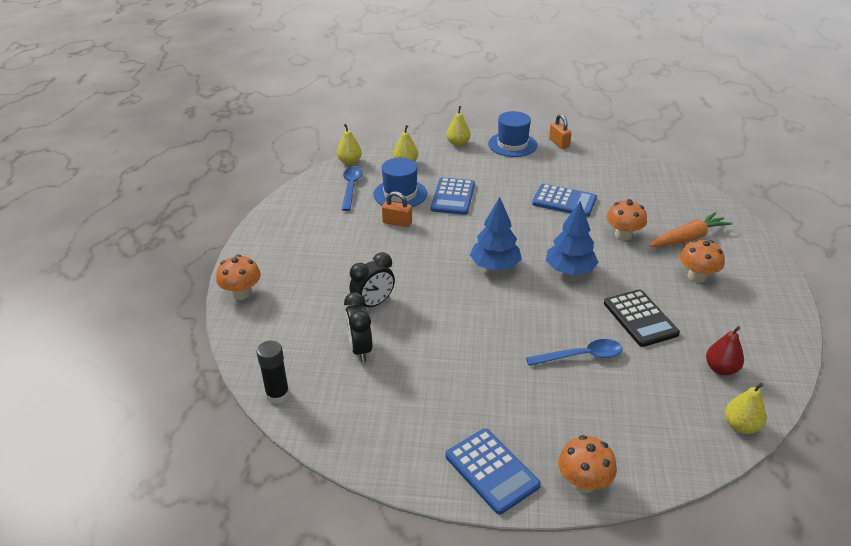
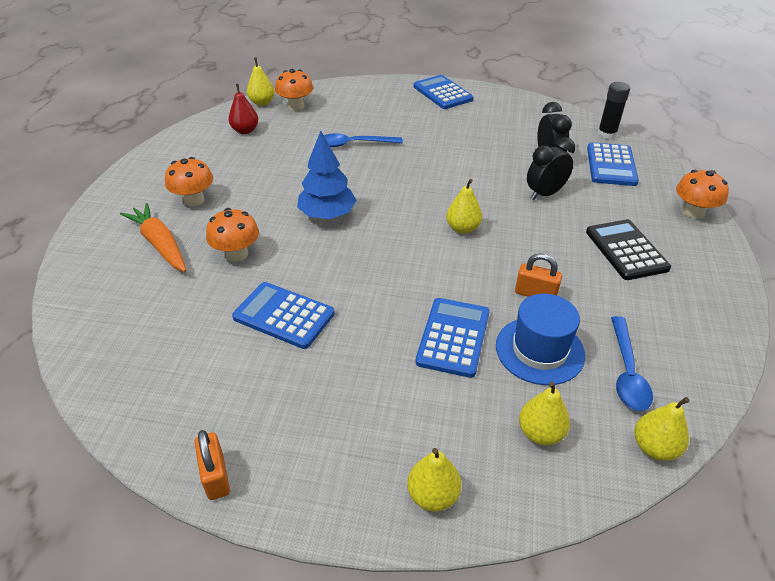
camera: 175 degrees left, 5 degrees up
blue tree [470,197,522,271] -> none
blue hat [488,111,537,157] -> none
orange mushroom [558,435,617,493] -> orange mushroom moved to [275,69,313,110]
black calculator [604,289,680,347] -> black calculator moved to [586,219,671,280]
orange carrot [649,212,732,247] -> orange carrot turned 75 degrees clockwise [120,203,186,272]
none -> yellow pear [446,179,482,234]
none -> blue calculator [587,142,639,186]

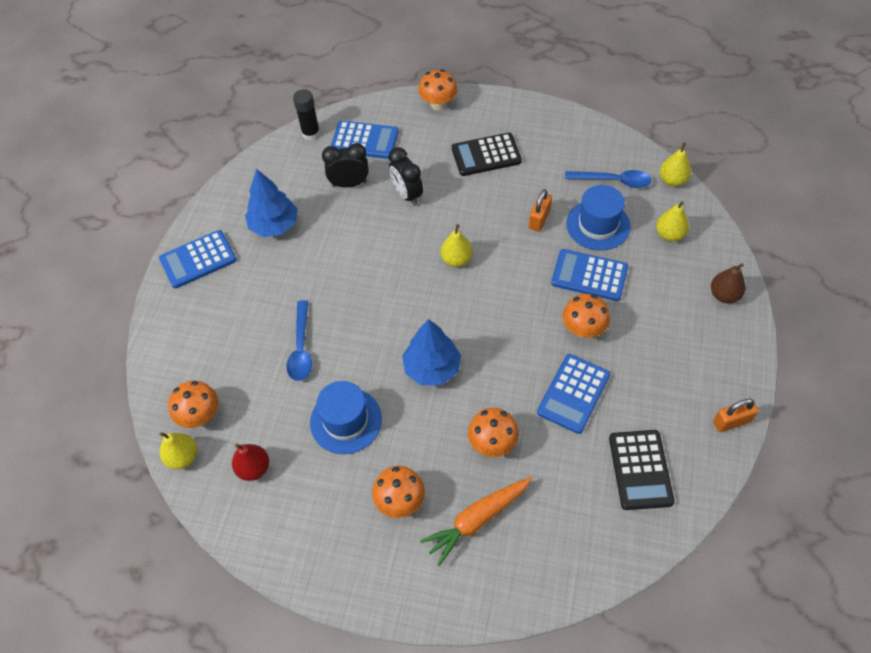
camera: 85 degrees left, 15 degrees up
yellow pear [407,448,461,512] -> brown pear [711,263,746,303]
none -> blue tree [245,169,298,237]
none -> blue hat [310,381,382,454]
none -> orange mushroom [563,294,610,338]
none -> black calculator [609,430,674,510]

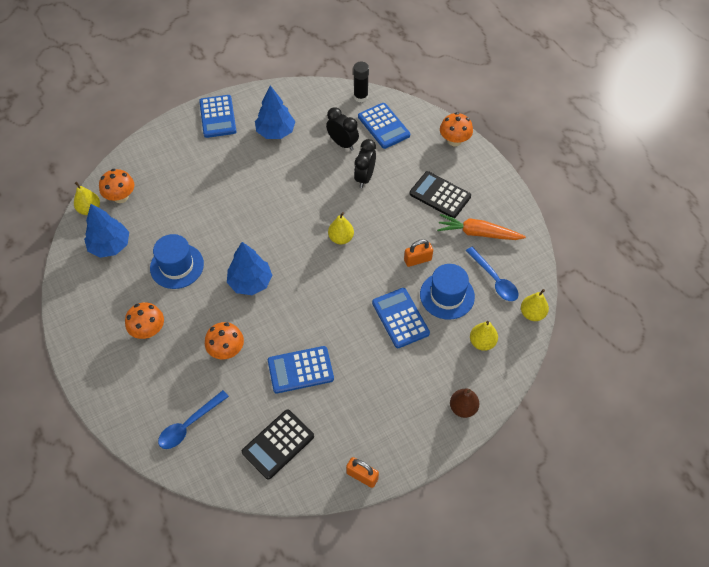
camera: 45 degrees right, 0 degrees up
blue calculator [159,230,237,289] -> blue calculator turned 120 degrees counterclockwise [199,95,237,138]
red pear [232,443,269,481] -> blue tree [84,204,129,258]
blue spoon [286,300,312,381] -> blue spoon moved to [158,390,229,449]
orange carrot [420,477,532,566] -> orange carrot moved to [437,214,526,240]
orange mushroom [563,294,610,338] -> none

